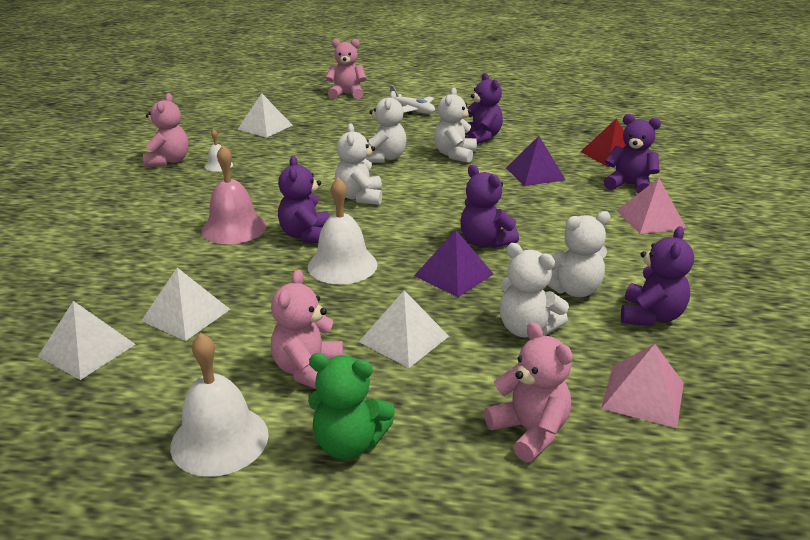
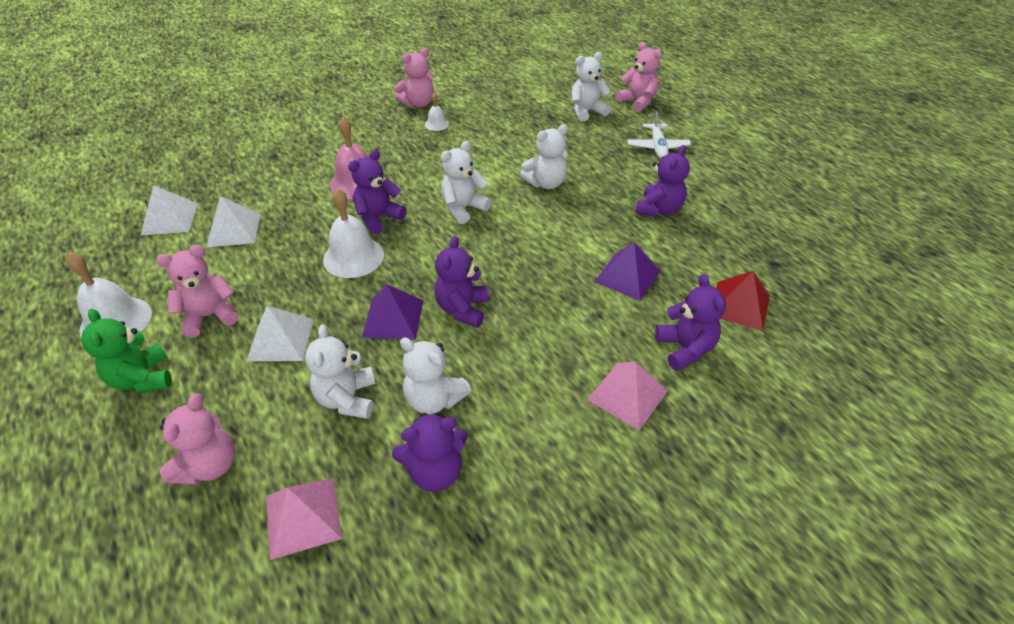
camera: 50 degrees right, 15 degrees up
white pyramid [237,93,293,138] -> none
white teddy bear [434,88,477,163] -> white teddy bear moved to [571,52,611,122]

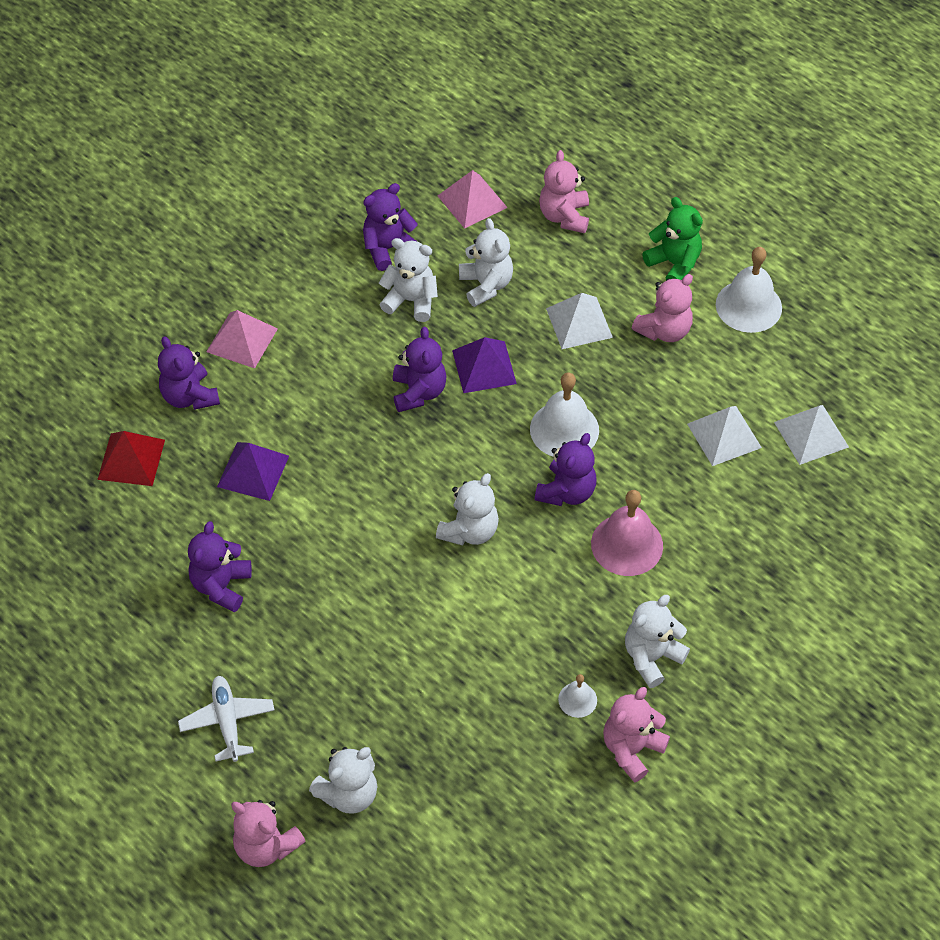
camera: 165 degrees right, 10 degrees up
white teddy bear [520,124,568,189] -> white teddy bear moved to [625,595,690,688]

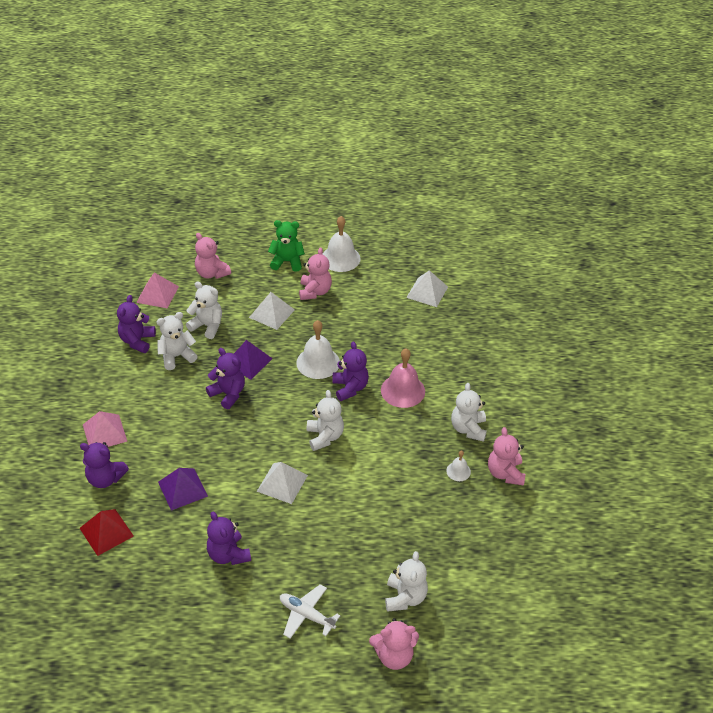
camera: 45 degrees left, 10 degrees down
white pyramid [687,406,762,466] -> white pyramid moved to [257,462,308,504]

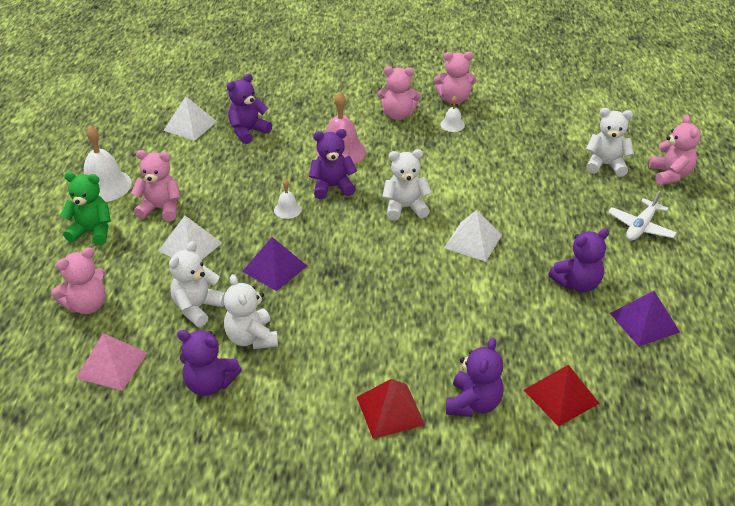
camera: 85 degrees left, 5 degrees down
pink pyramid [83,411,127,447] -> red pyramid [357,379,425,439]
purple pyramid [158,468,208,511] -> purple pyramid moved to [610,291,680,347]
purple teddy bear [206,348,245,409] -> purple teddy bear moved to [227,74,272,144]
green teddy bear [268,220,305,272] -> green teddy bear turned 90 degrees clockwise [60,172,111,245]
white bell [296,320,340,379] -> white bell [274,179,302,219], size x0.51
white teddy bear [451,383,487,442] -> pink teddy bear [378,66,421,120]

